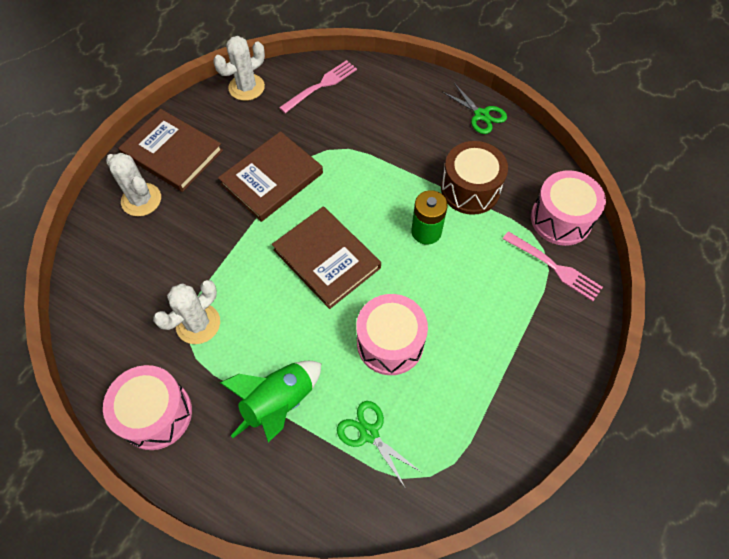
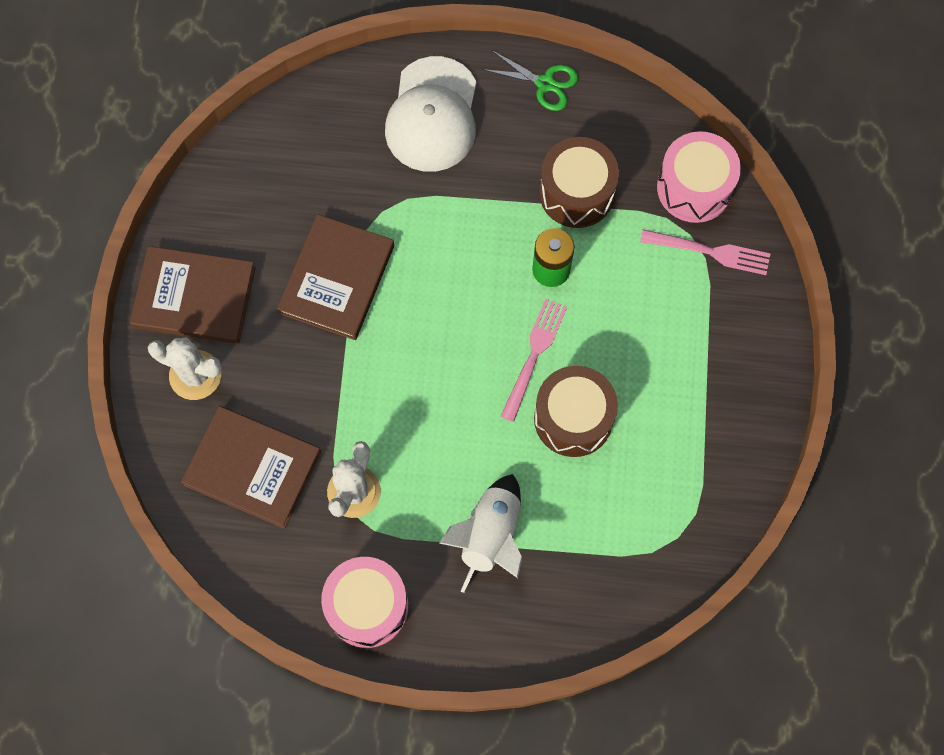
camera: 25 degrees left, 10 degrees up
white cactus [213,36,265,101] -> none
green rocket [219,361,321,443] -> white rocket [439,474,522,593]
brown book [272,206,381,309] -> brown book moved to [181,406,321,529]
pink fork [279,60,357,113] -> pink fork moved to [500,299,567,422]
green scissors [337,401,421,489] -> none
pink drum [356,294,428,375] -> brown drum [534,366,618,457]
none -> white cap [385,56,476,172]

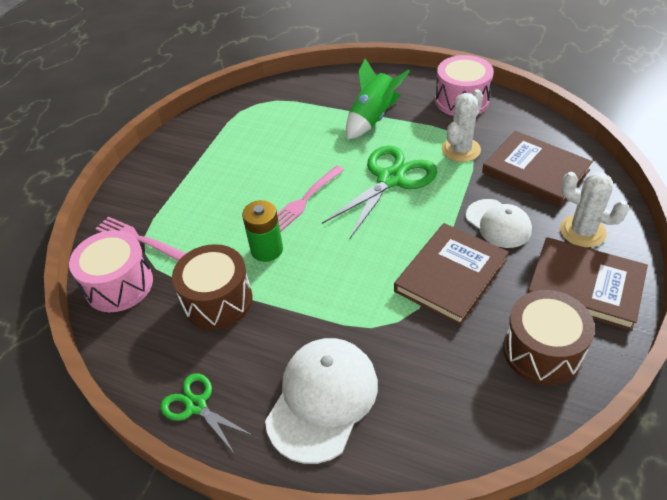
camera: 160 degrees left, 25 degrees down
white rocket [439,474,522,593] -> green rocket [346,58,410,140]
brown drum [534,366,618,457] -> brown drum moved to [503,290,595,385]
none -> green scissors [322,145,437,240]
none -> white cap [466,199,532,248]

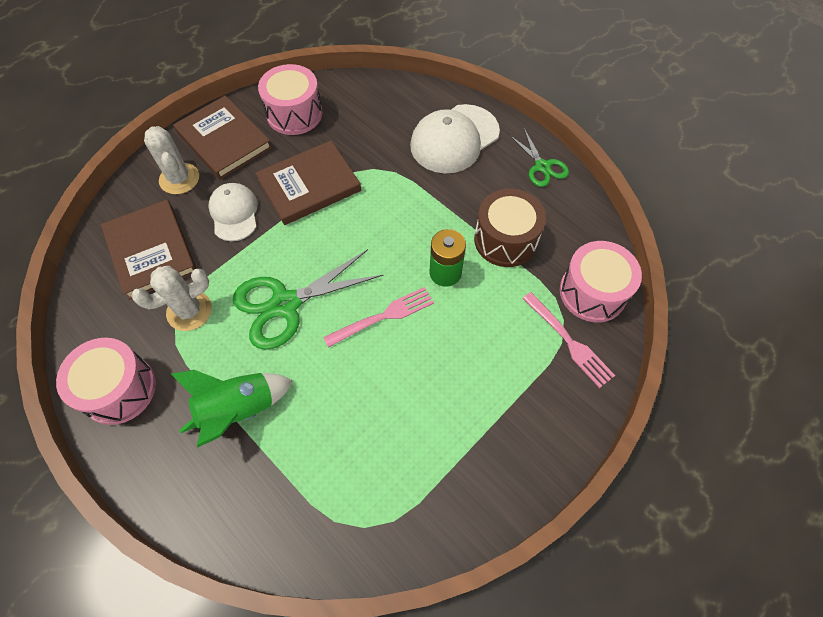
camera: 160 degrees left, 15 degrees up
brown drum [503,290,595,385] -> pink drum [258,64,322,135]

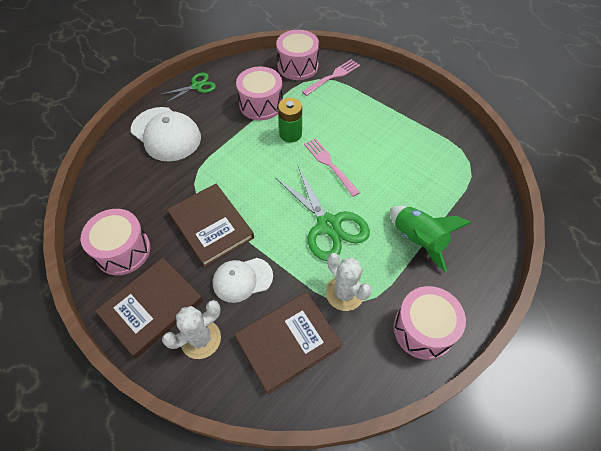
camera: 95 degrees left, 5 degrees down
brown drum [474,189,546,267] -> pink drum [236,67,283,121]

